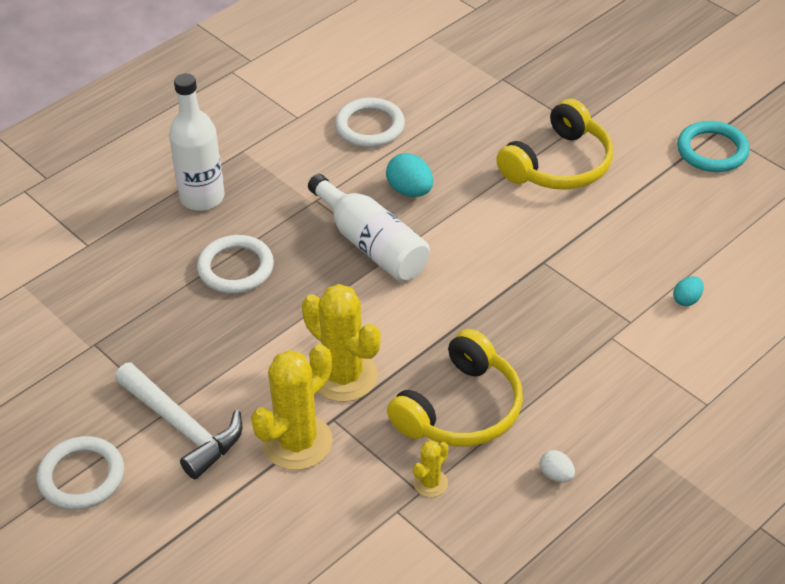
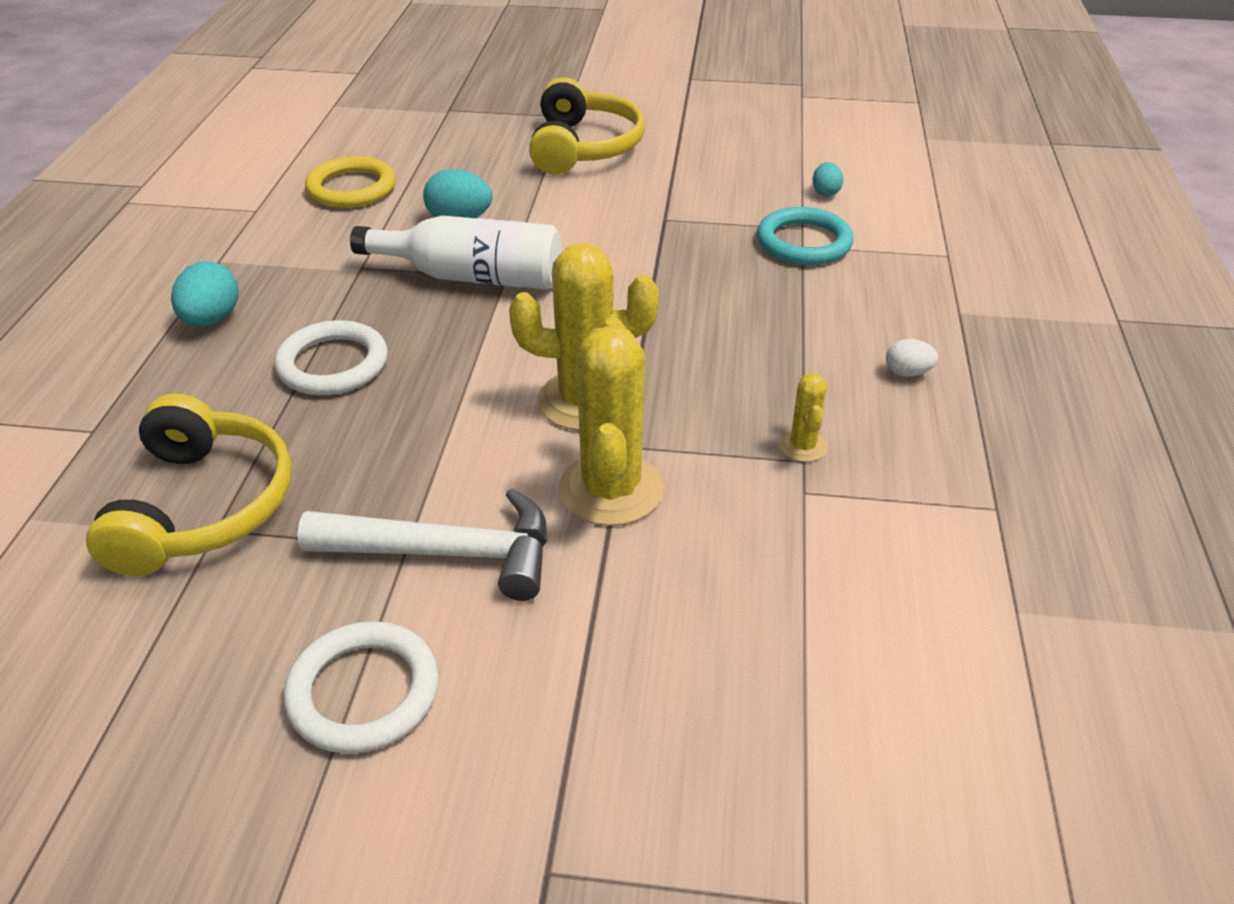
camera: 40 degrees left, 5 degrees down
white bottle [169,73,225,211] -> turquoise egg [171,261,239,326]
white ring [335,98,405,147] -> yellow ring [305,156,396,208]
yellow headphones [387,329,523,446] -> yellow headphones moved to [86,393,292,576]
turquoise ring [677,121,750,172] -> turquoise ring moved to [757,207,854,265]

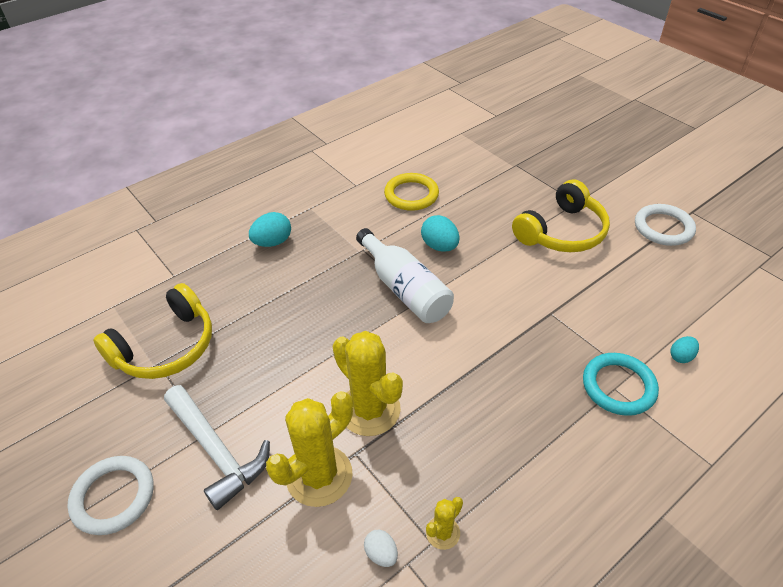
camera: 45 degrees right, 5 degrees up
white ring [274,320,388,395] -> white ring moved to [635,204,696,246]
white egg [886,339,938,377] -> white egg moved to [364,530,398,567]

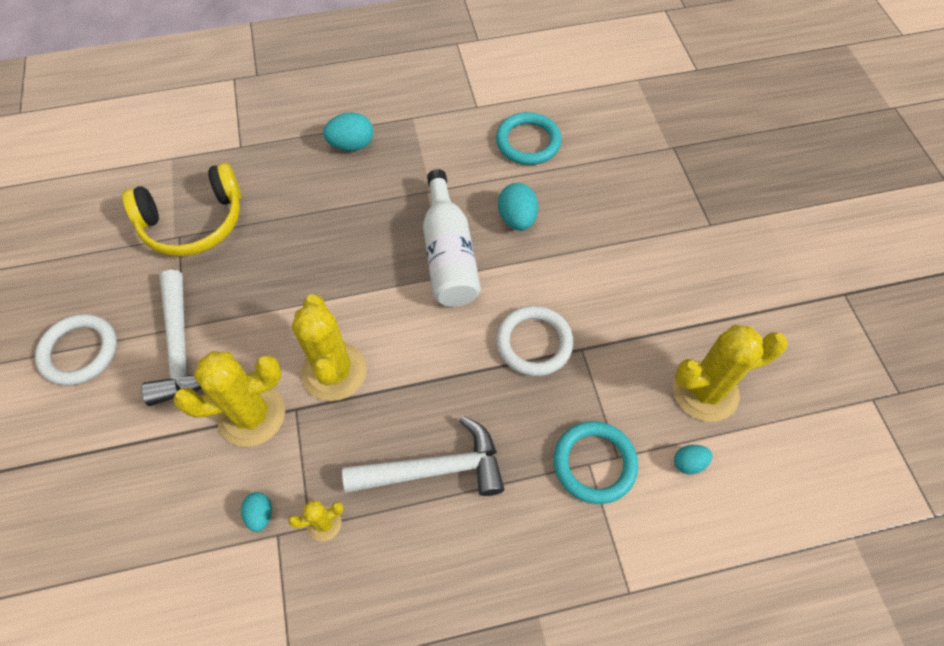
camera: 25 degrees right, 15 degrees up
white egg [364,530,398,567] -> turquoise egg [241,492,272,532]
yellow ring [384,173,439,211] -> turquoise ring [496,112,562,165]
yellow headphones [512,179,610,252] -> none
white ring [635,204,696,246] -> white ring moved to [496,306,574,376]
none -> white hammer [342,416,504,496]
none -> yellow cactus [673,325,788,422]

